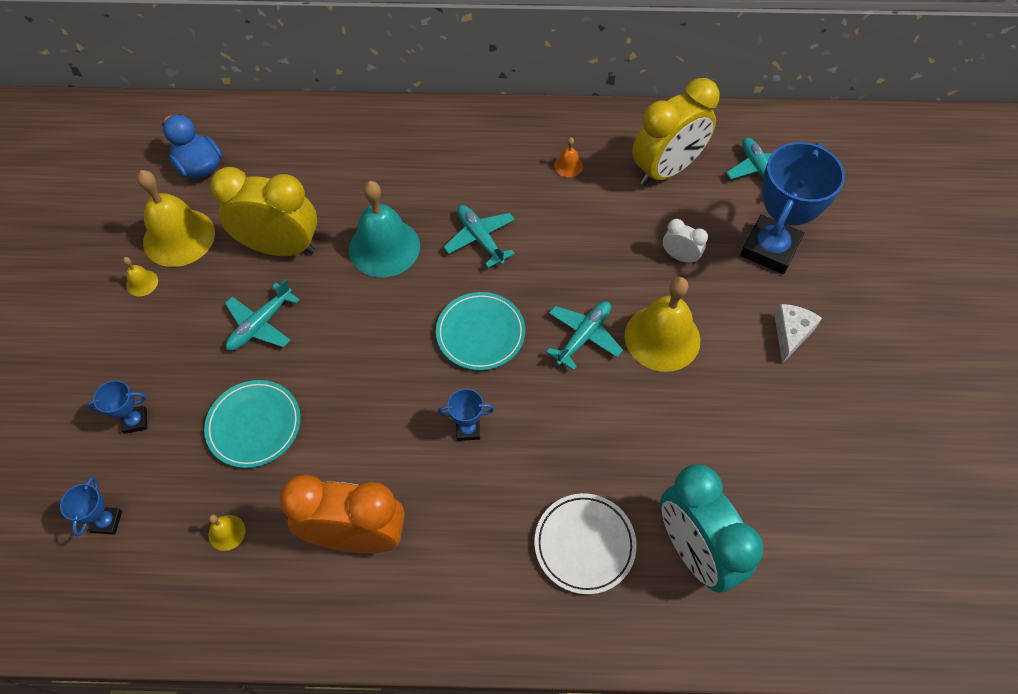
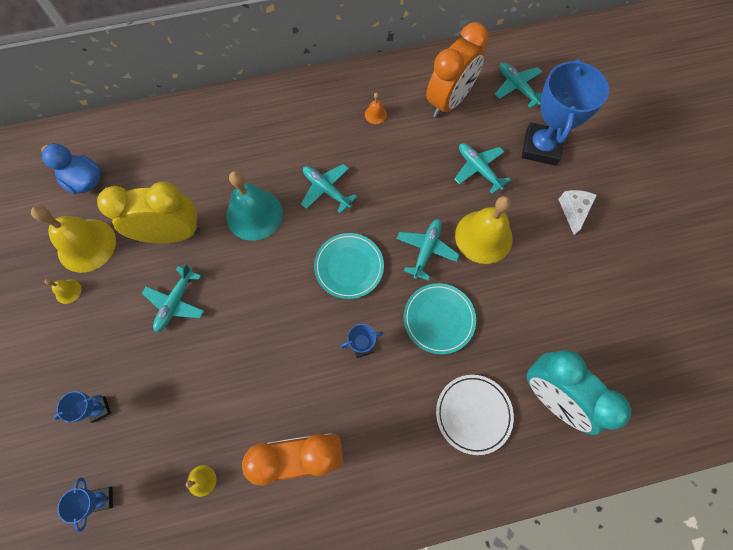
camera: 15 degrees left, 10 degrees up
turquoise plate [204,380,301,468] -> turquoise plate moved to [404,283,476,354]
yellow clock [632,78,720,185] -> orange clock [426,22,489,118]
white clock [663,219,708,264] -> turquoise plane [454,143,511,194]

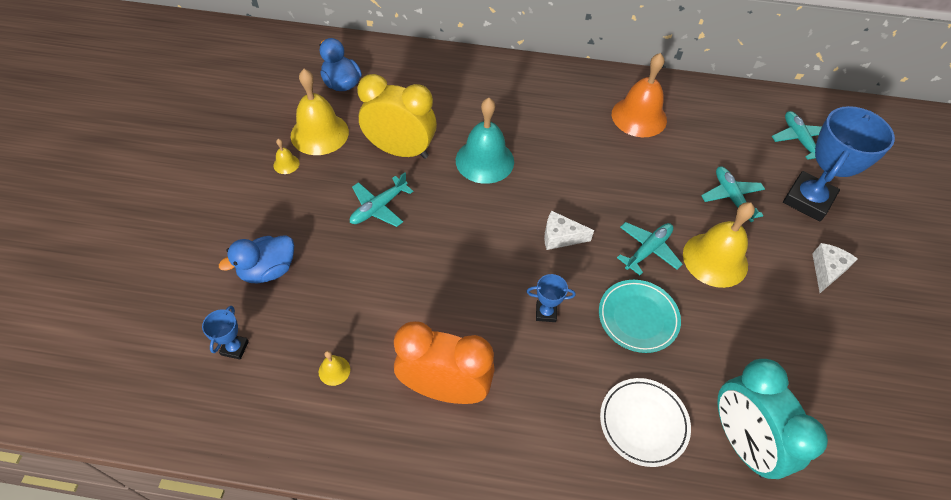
camera: 20 degrees right, 15 degrees down
blue trophy [54,391,111,423] -> blue duck [219,235,294,283]
turquoise plane [301,164,357,213] -> none
turquoise plate [314,233,384,299] -> white cheese [544,211,594,250]
orange bell [365,93,387,124] -> orange bell [612,53,667,137], size x2.33
orange clock [426,22,489,118] -> none

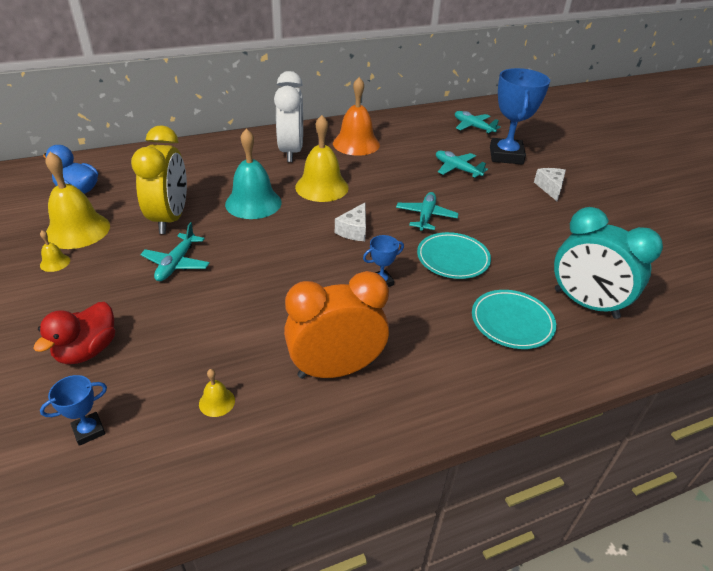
camera: 30 degrees left, 15 degrees down
blue trophy [202,306,249,359] -> blue trophy turned 75 degrees clockwise [40,375,107,446]
blue duck [219,235,294,283] -> red duck [34,302,115,364]
yellow clock [357,74,437,159] -> yellow clock turned 105 degrees clockwise [131,125,187,234]
white cheese [544,211,594,250] -> white cheese turned 45 degrees counterclockwise [335,203,366,241]
white plate [600,378,691,467] -> turquoise plate [472,290,556,349]
yellow bell [683,202,755,288] -> yellow bell moved to [295,115,349,202]
none -> white clock [274,71,303,162]

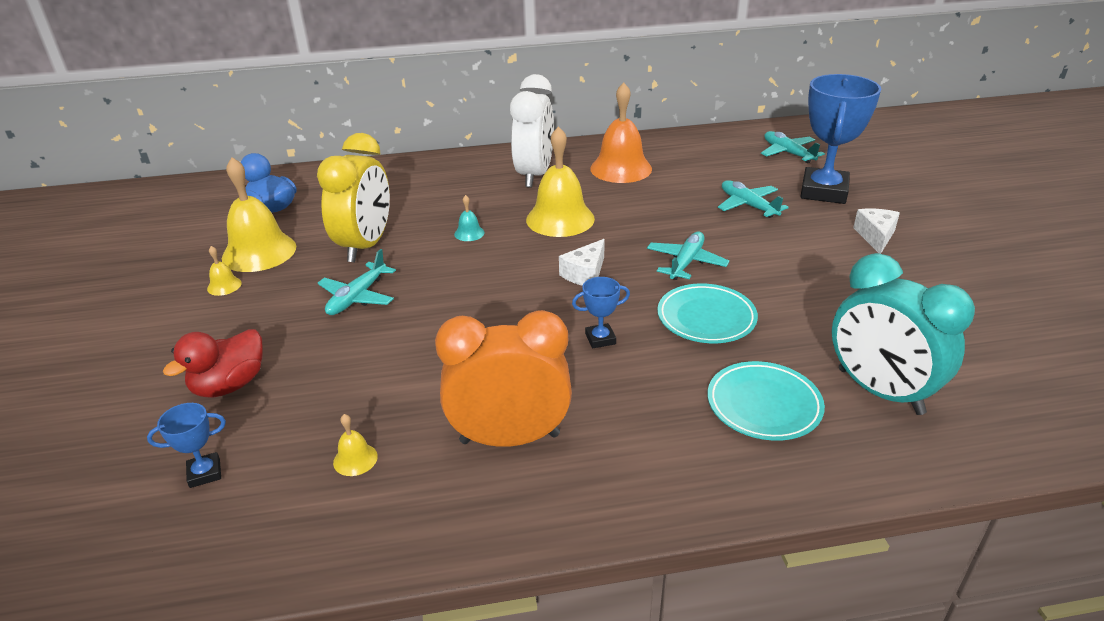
camera: 15 degrees right, 5 degrees down
turquoise bell [225,128,282,219] -> turquoise bell [454,195,484,241], size x0.43

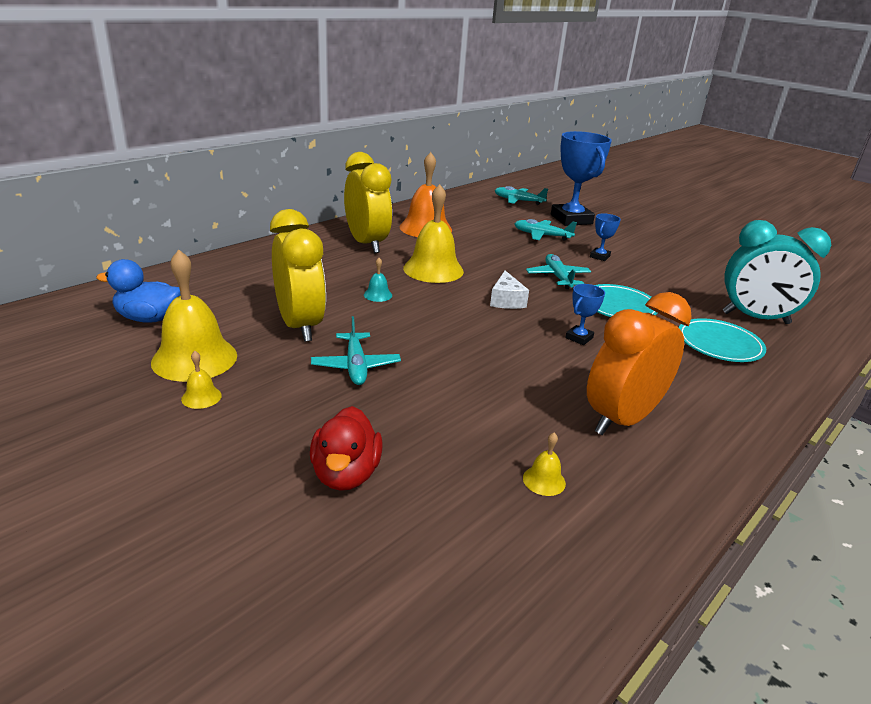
camera: 40 degrees left, 5 degrees down
blue trophy [147,403,226,488] -> blue trophy moved to [590,214,621,261]
white clock [510,74,554,187] -> yellow clock [344,152,392,253]
white cheese [853,209,900,254] -> none

